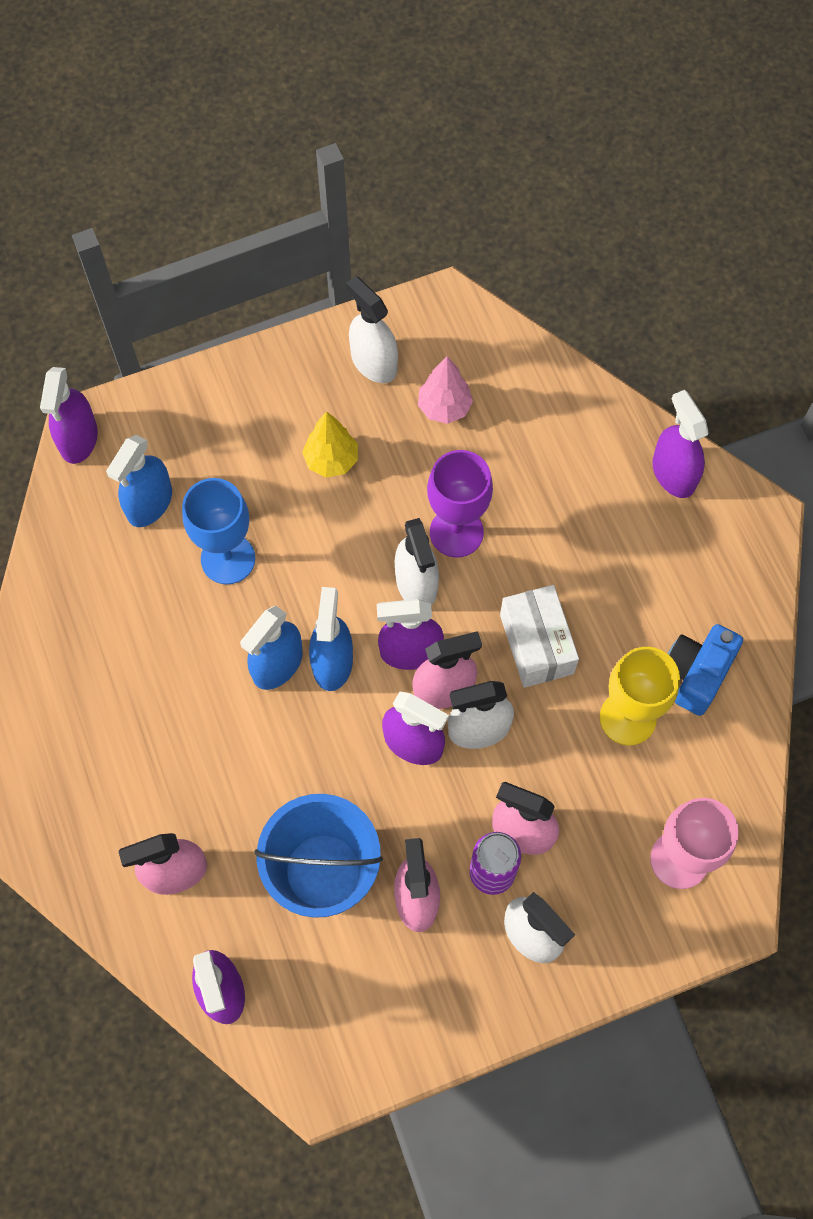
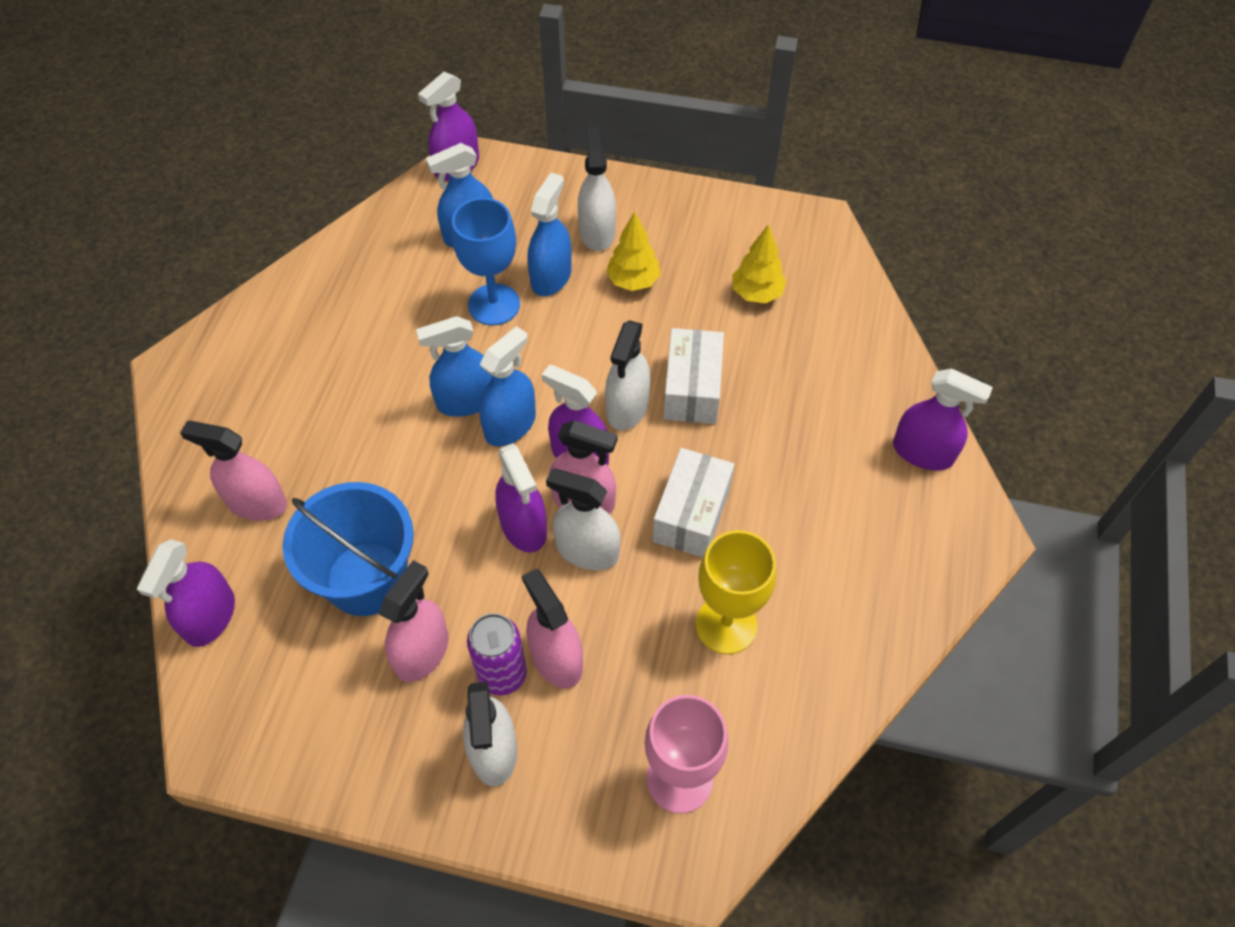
camera: 35 degrees right, 10 degrees down
white spray bottle [346,276,398,383] -> white spray bottle moved to [578,127,616,251]
pink tree [418,356,473,424] -> yellow tree [732,224,787,303]
purple goblet [427,450,493,558] -> white box [663,328,724,424]
purple spray bottle [652,390,709,498] -> purple spray bottle turned 105 degrees clockwise [893,368,993,471]
blue camera [668,624,743,716] -> none
none -> blue spray bottle [527,173,572,296]

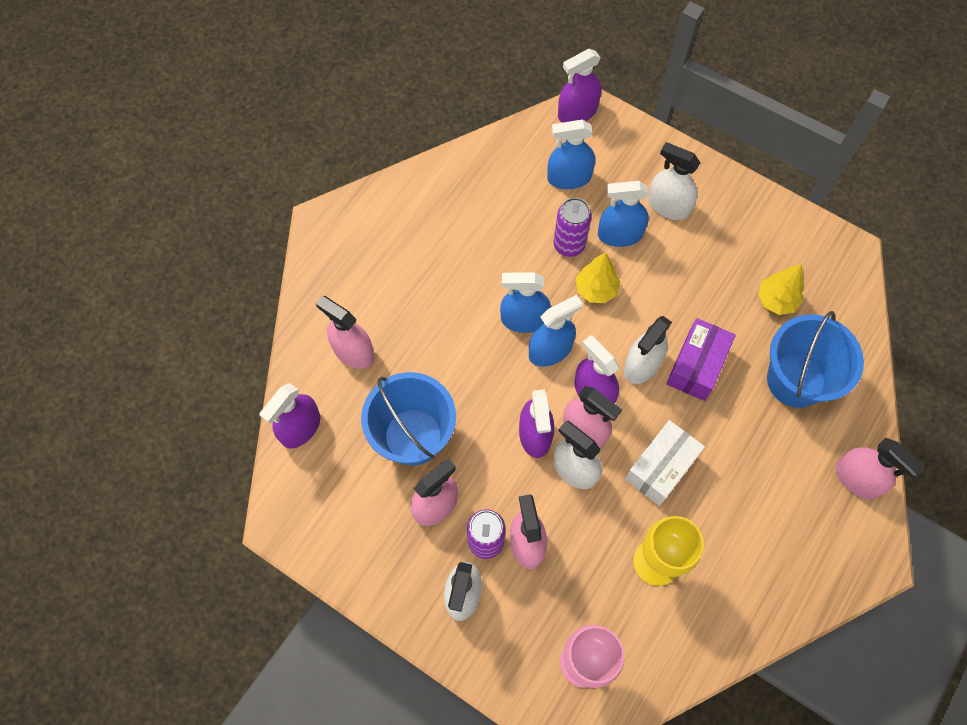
camera: 20 degrees right, 10 degrees up
blue goblet [452,198,520,325] -> purple can [553,198,592,257]
blue spray bottle [527,173,572,296] -> blue spray bottle turned 135 degrees counterclockwise [598,181,649,247]
white spray bottle [578,127,616,251] -> white spray bottle turned 75 degrees counterclockwise [648,142,701,220]
yellow tree [606,212,661,291] -> yellow tree moved to [576,252,620,303]
white box [663,328,724,424] -> purple box [666,318,736,401]
purple spray bottle [893,368,993,471] -> pink spray bottle [835,438,924,499]
none -> blue bucket [767,311,864,408]

